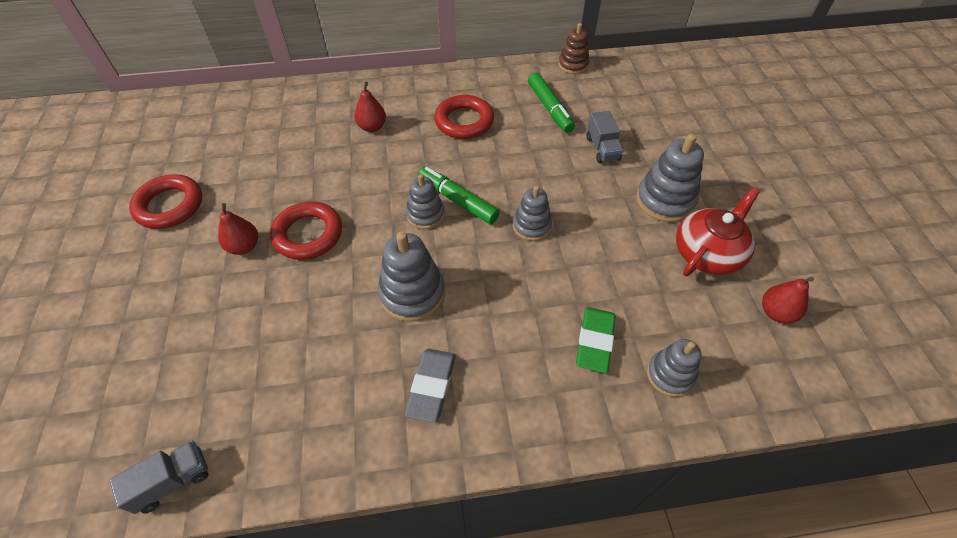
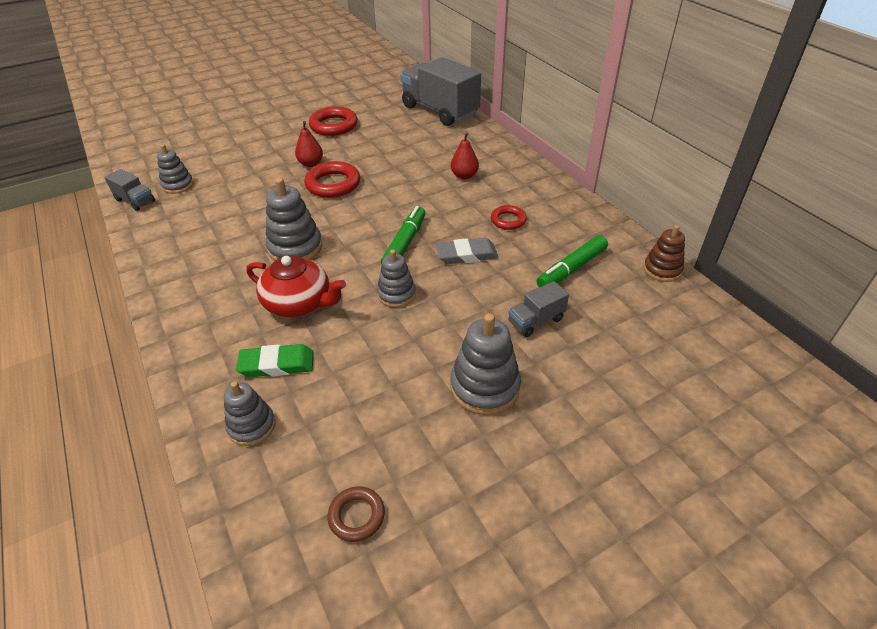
camera: 70 degrees right, 10 degrees down
grey eraser [405,349,456,423] -> grey eraser moved to [436,238,498,264]
grey stacking toy [406,174,445,229] -> grey stacking toy moved to [157,144,194,194]
red ring [435,95,494,139] -> red ring [491,205,527,230], size x0.59
red teapot [676,188,759,276] -> red teapot moved to [246,255,346,317]
red pear [762,276,814,324] -> brown ring [328,486,385,542]
none -> grey truck [400,57,481,126]

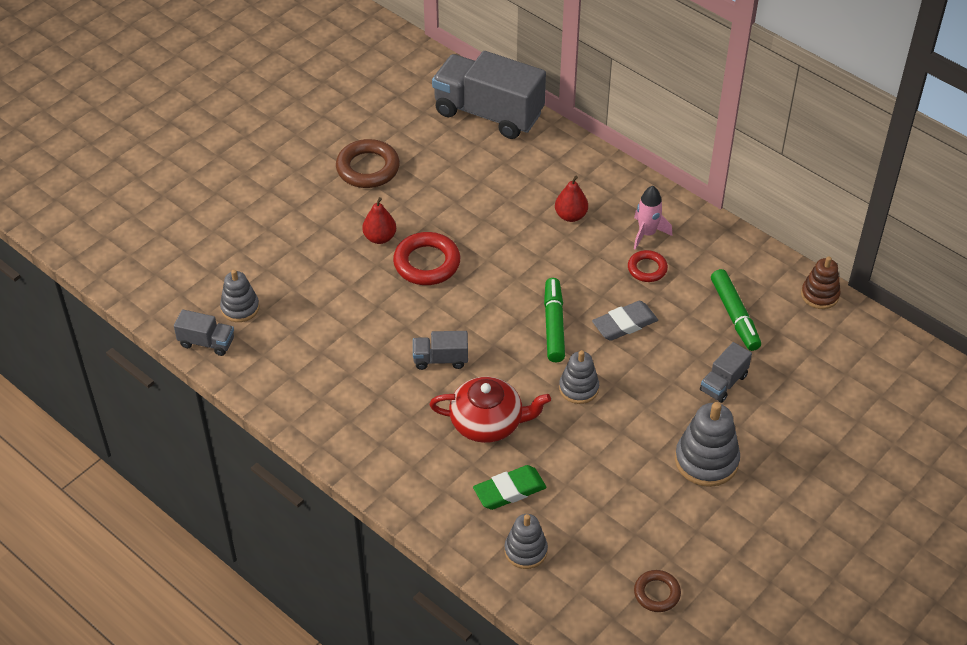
camera: 20 degrees left, 5 degrees up
grey stacking toy [266,178,322,261] -> grey truck [413,331,468,370]
red ring [309,106,358,136] -> brown ring [336,139,400,188]
green marker [537,235,608,288] -> green marker turned 45 degrees counterclockwise [711,269,761,351]
none -> pink rocket [634,186,672,250]

